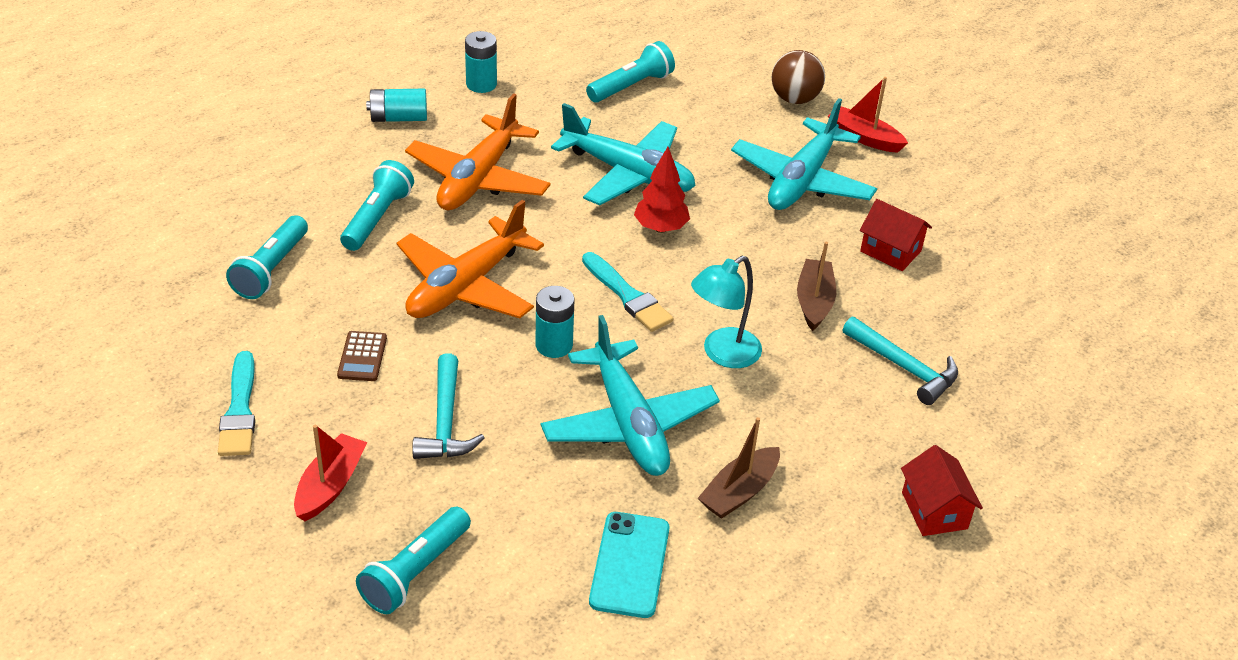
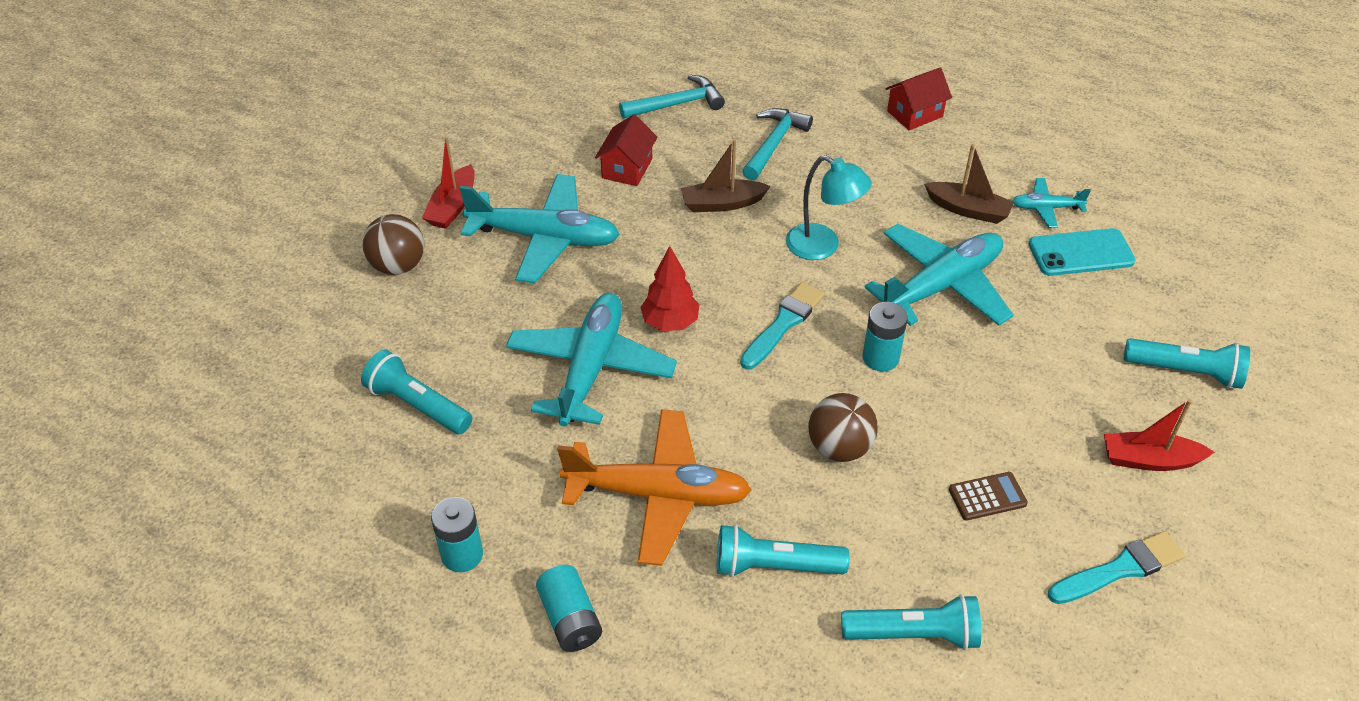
camera: 105 degrees left, 5 degrees up
orange plane [397,200,544,318] -> brown ball [809,393,878,462]
turquoise hammer [412,353,484,459] -> turquoise hammer moved to [619,75,725,119]
none -> turquoise plane [1013,178,1091,228]

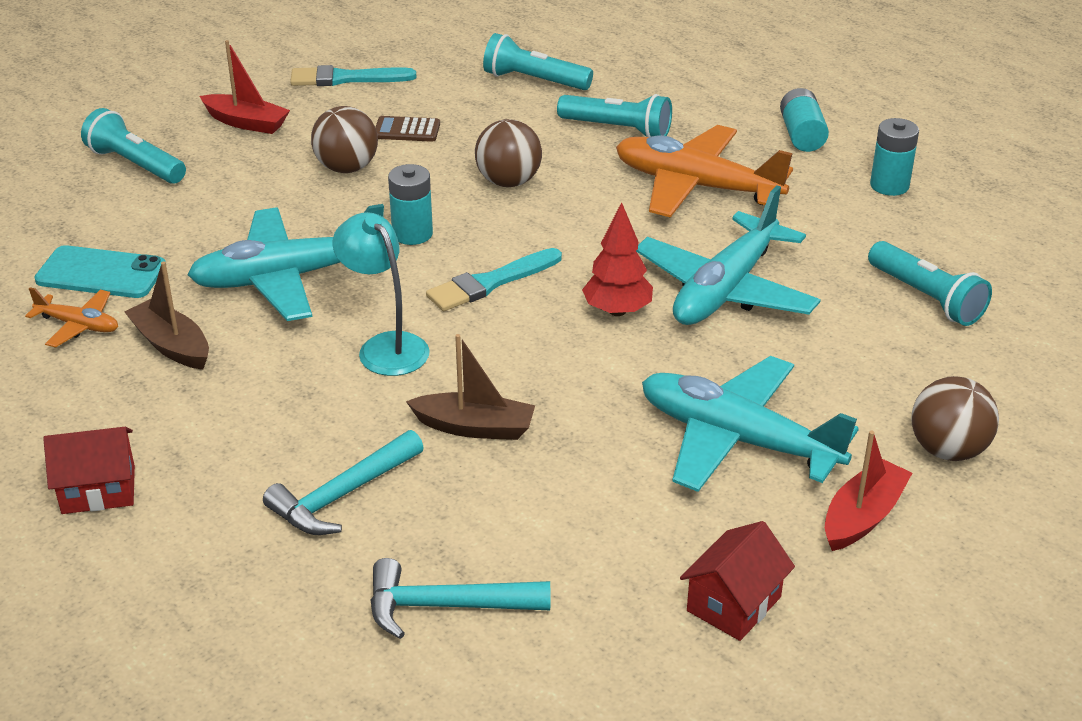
camera: 160 degrees left, 10 degrees down
red house [595,114,658,186] -> red house moved to [680,521,795,641]
turquoise plane [1013,178,1091,228] -> orange plane [25,287,118,348]
none -> brown ball [311,106,378,173]

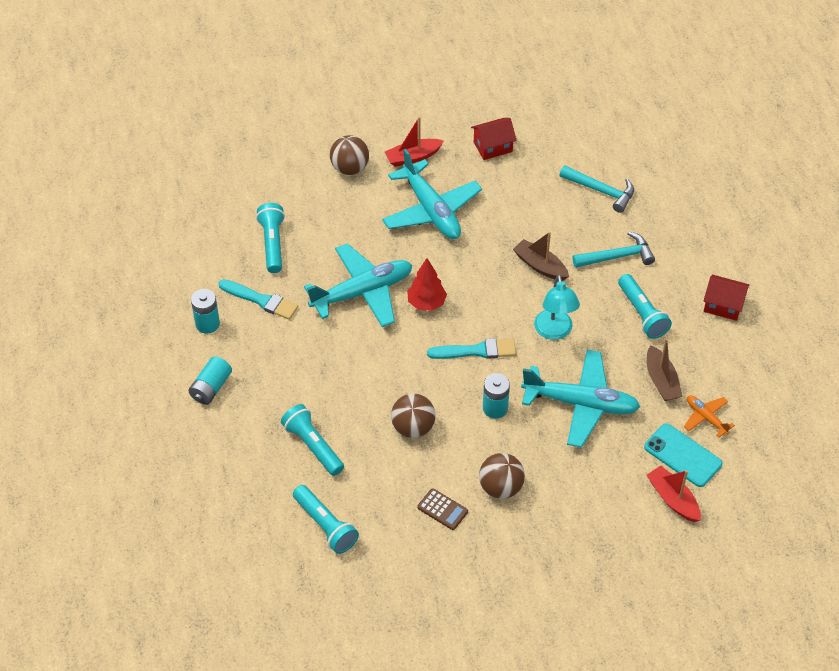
camera: 150 degrees left, 15 degrees up
turquoise flashlight [81,108,186,184] -> turquoise flashlight moved to [618,274,672,339]
red boat [199,40,290,134] -> red boat moved to [647,466,701,522]
turquoise brush [290,65,416,86] -> turquoise brush moved to [218,279,298,320]
orange plane [616,125,793,217] -> none

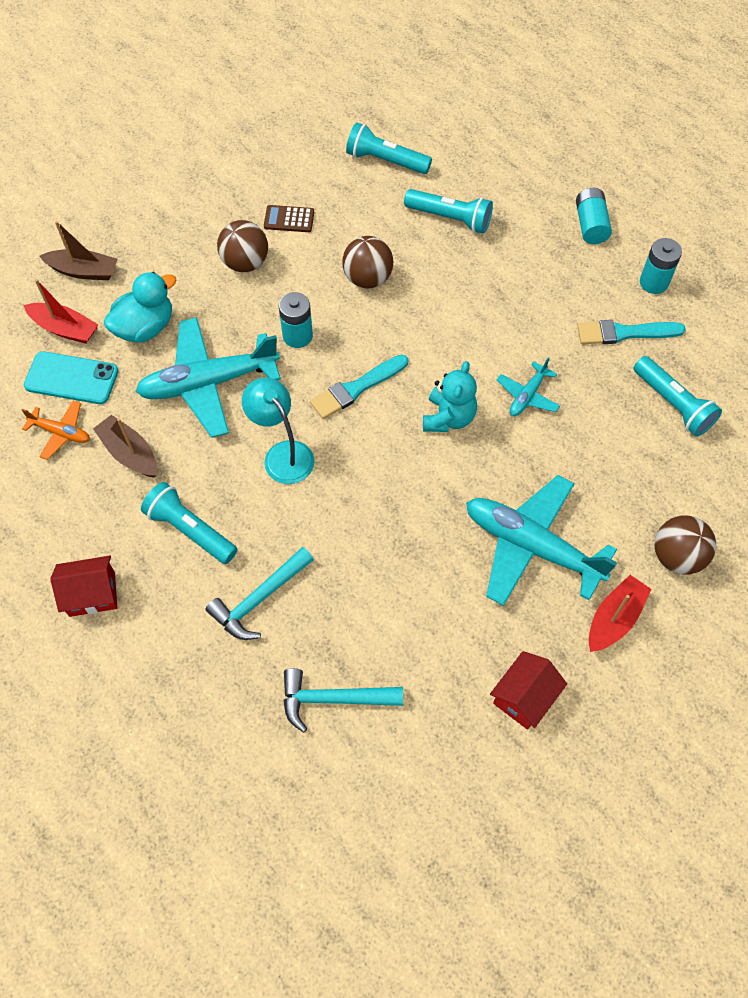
camera: 150 degrees right, 10 degrees up
turquoise plane [304,243,412,327] -> turquoise plane [497,357,560,416], size x0.48
red tree [407,258,447,311] -> turquoise teddy bear [423,361,477,432]
brown boat [513,232,569,281] -> brown boat moved to [39,221,118,280]
none -> turquoise duck [104,272,176,343]

